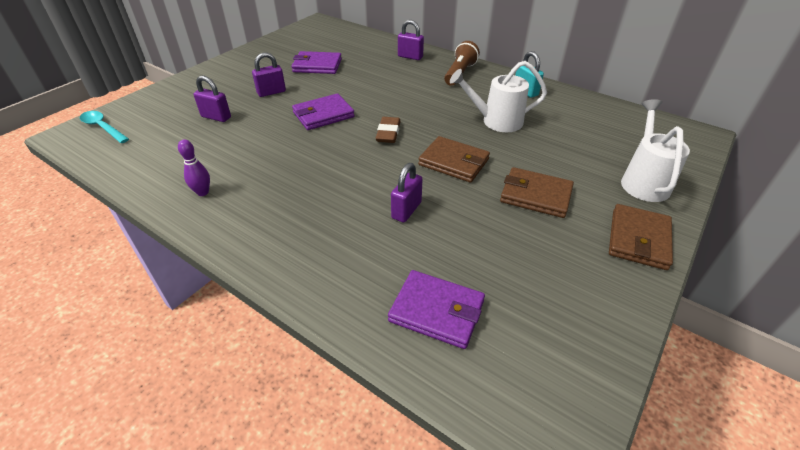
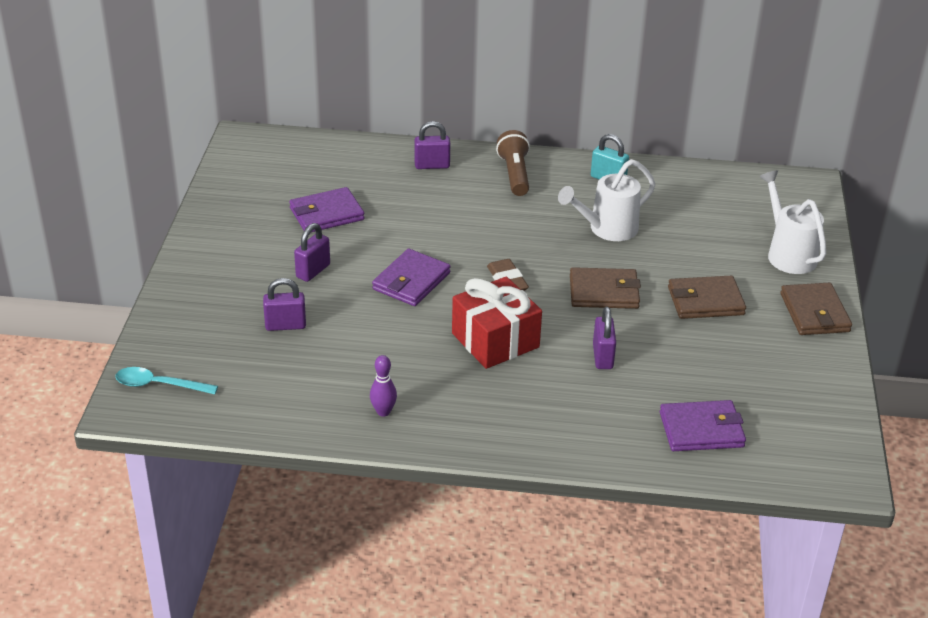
camera: 30 degrees left, 5 degrees down
none -> red gift [452,277,542,369]

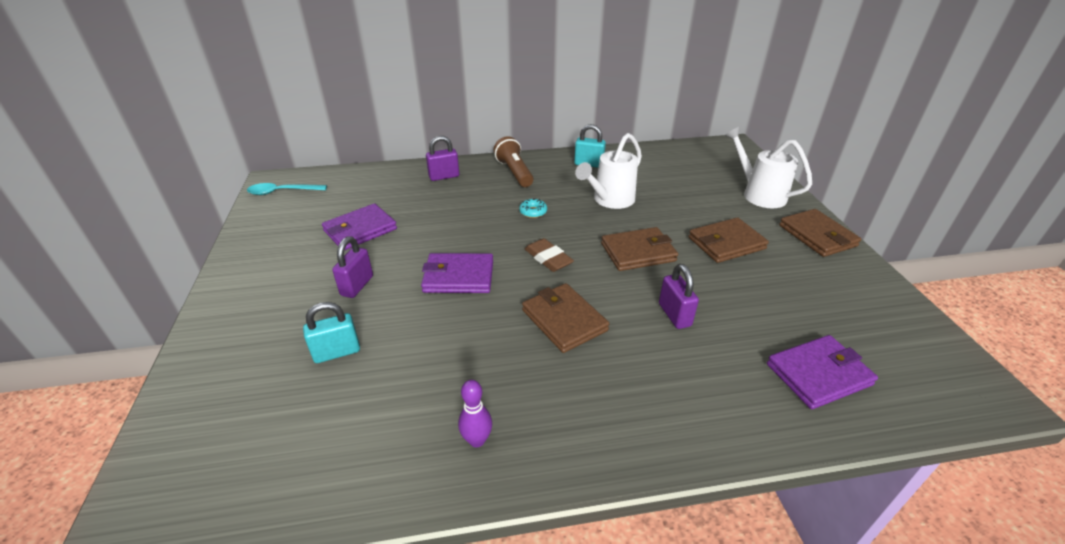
camera: 15 degrees left, 0 degrees up
turquoise spoon [115,367,218,394] -> turquoise spoon moved to [247,183,327,195]
purple padlock [263,278,306,331] -> turquoise padlock [303,302,360,363]
purple wallet [372,249,451,306] -> purple wallet turned 75 degrees clockwise [421,253,493,293]
red gift [452,277,542,369] -> brown wallet [522,283,609,353]
none -> turquoise donut [519,198,547,218]

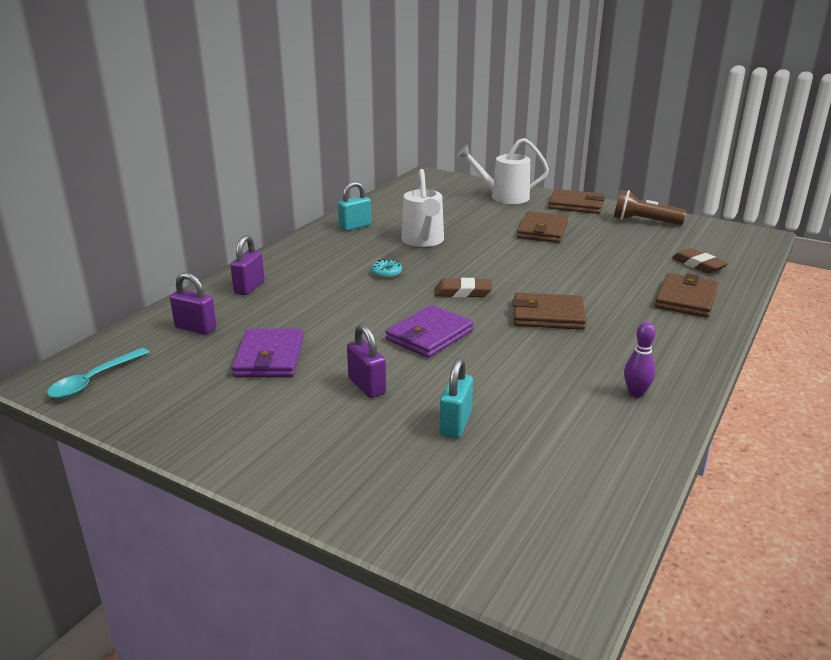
camera: 50 degrees left, 10 degrees down
brown flashlight [494,136,533,187] -> brown flashlight moved to [614,190,686,225]
brown wallet [601,227,678,271] -> brown wallet moved to [655,273,718,318]
purple padlock [659,264,699,329] -> purple padlock moved to [170,272,217,335]
purple wallet [767,335,878,409] -> brown eraser [672,248,728,273]

